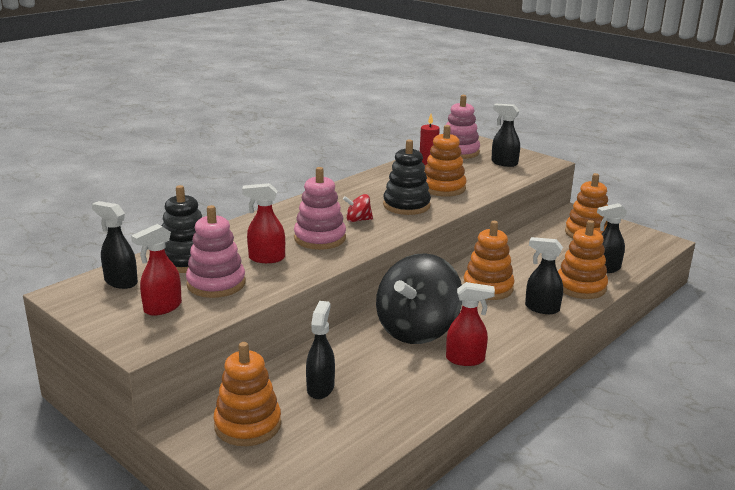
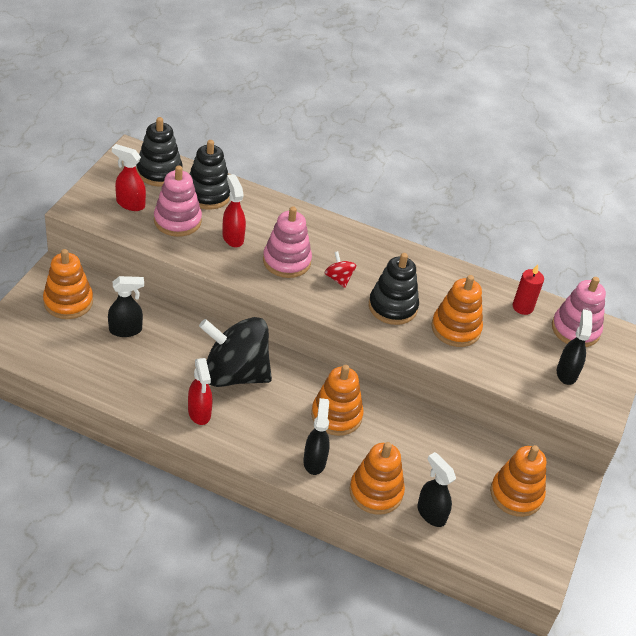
camera: 65 degrees right, 20 degrees up
black spray bottle [92,201,138,289] -> black stacking toy [137,117,183,187]

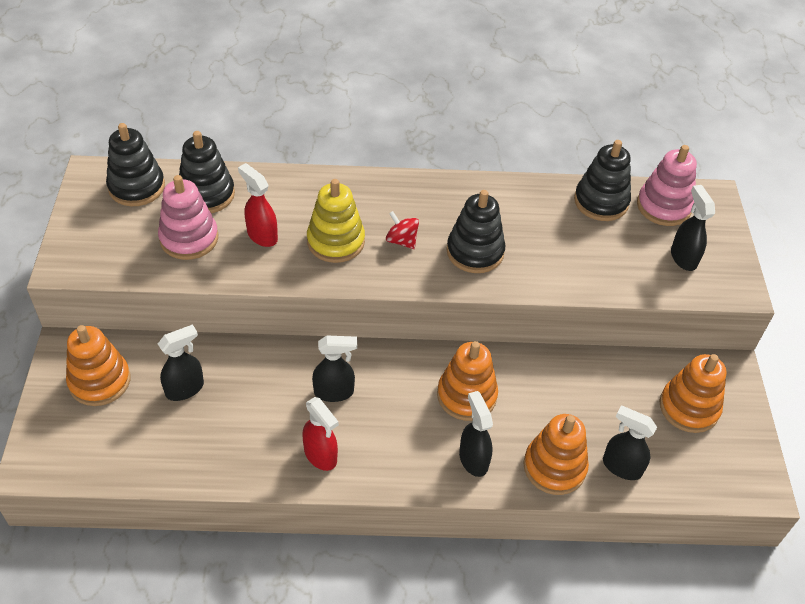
camera: 20 degrees left, 5 degrees up
red spray bottle [112,144,146,211] -> none
black spinning top [199,317,272,387] -> black spray bottle [312,336,357,402]
pink stacking toy [263,206,312,278] -> yellow stacking toy [307,179,365,263]
orange stacking toy [431,275,483,347] -> none
red candle [513,264,544,315] -> black stacking toy [574,140,631,221]

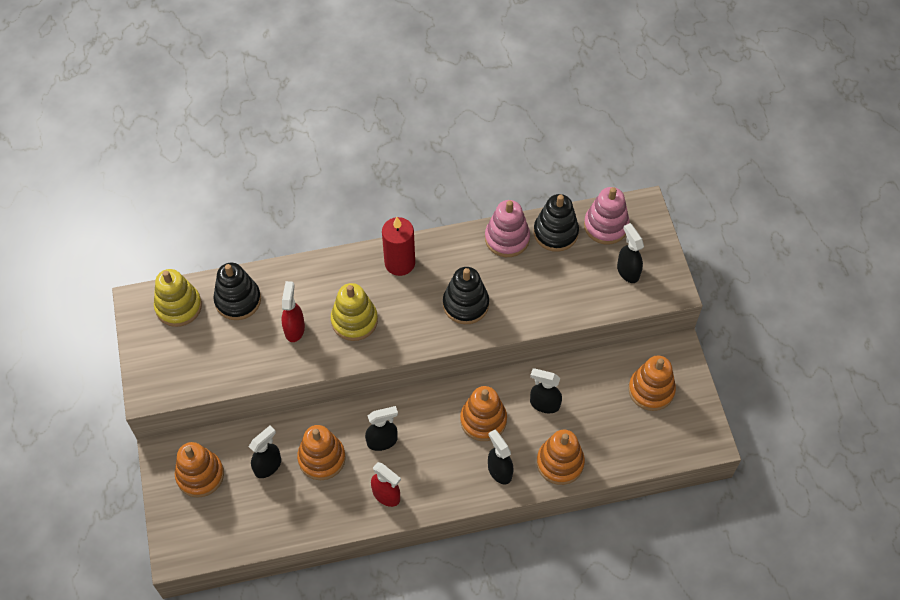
camera: 10 degrees left, 10 degrees up
black stacking toy [106,123,165,206] -> yellow stacking toy [154,269,202,327]
pink stacking toy [158,175,218,260] -> pink stacking toy moved to [485,200,530,257]
red spray bottle [238,163,278,247] -> red spray bottle turned 60 degrees clockwise [281,281,305,342]
red spinning top [386,211,419,249] -> none
black spray bottle [603,406,657,480] -> black spray bottle moved to [530,368,562,413]
none -> orange stacking toy [297,425,346,480]
none -> red candle [382,217,415,276]

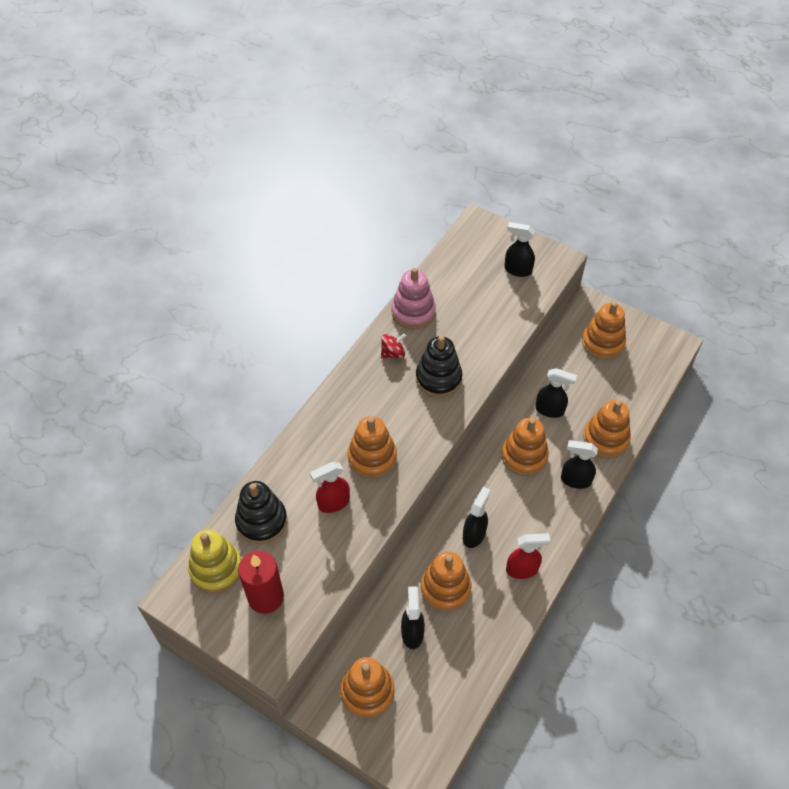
camera: 45 degrees left, 5 degrees down
red spray bottle [281,281,305,342] -> red spray bottle turned 75 degrees counterclockwise [310,462,350,513]
yellow stacking toy [331,283,378,341] -> orange stacking toy [348,416,397,479]
red candle [382,217,415,276] -> red candle moved to [238,550,284,614]
black spray bottle [530,368,562,413] -> black spray bottle turned 135 degrees counterclockwise [535,368,577,418]
black stacking toy [534,194,579,252] -> none
pink stacking toy [584,187,630,244] -> none
none -> red spinning top [381,333,406,359]

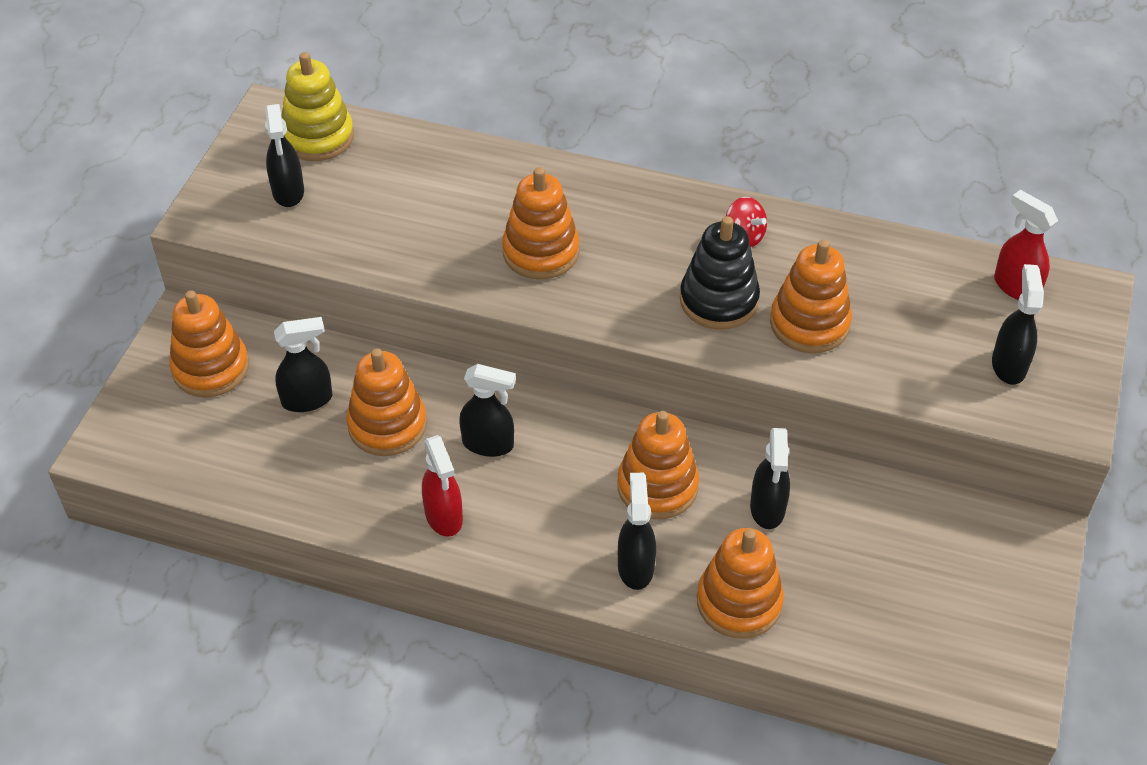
camera: 75 degrees right, 5 degrees down
black stacking toy [235,481,287,544] -> none
red candle [238,550,284,614] -> black spray bottle [265,104,304,207]
red spray bottle [310,462,350,513] -> red spray bottle moved to [994,190,1058,300]
pink stacking toy [392,268,436,329] -> none
orange stacking toy [582,302,626,360] -> orange stacking toy moved to [770,240,852,353]

